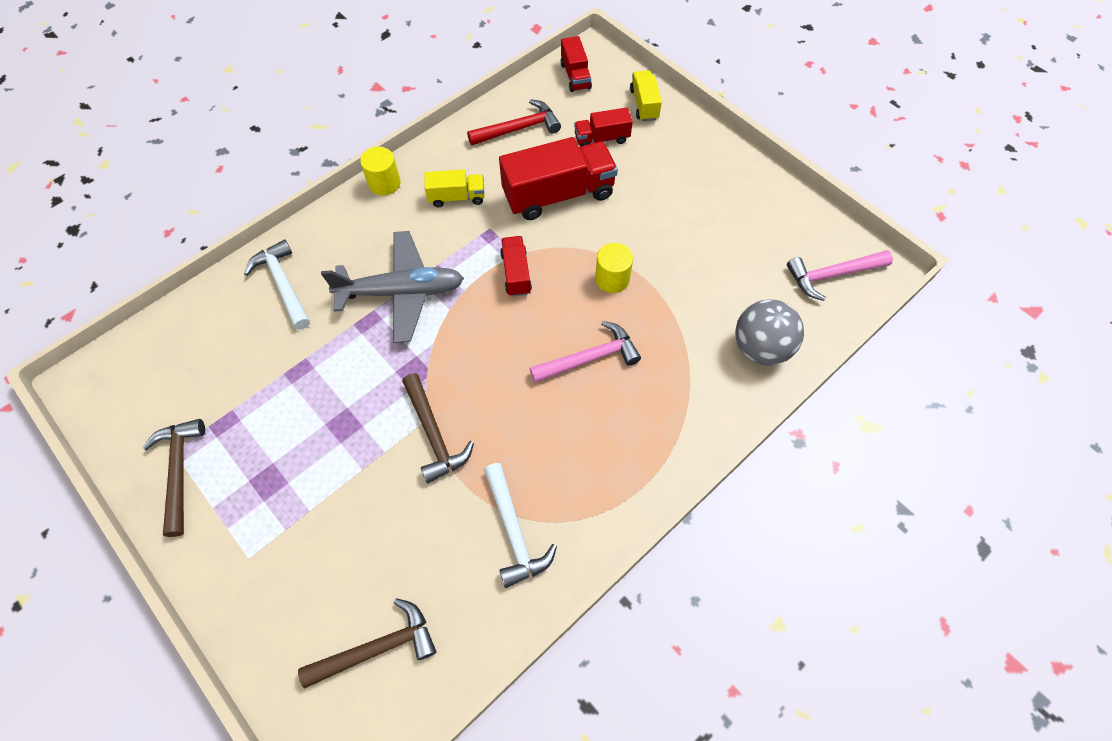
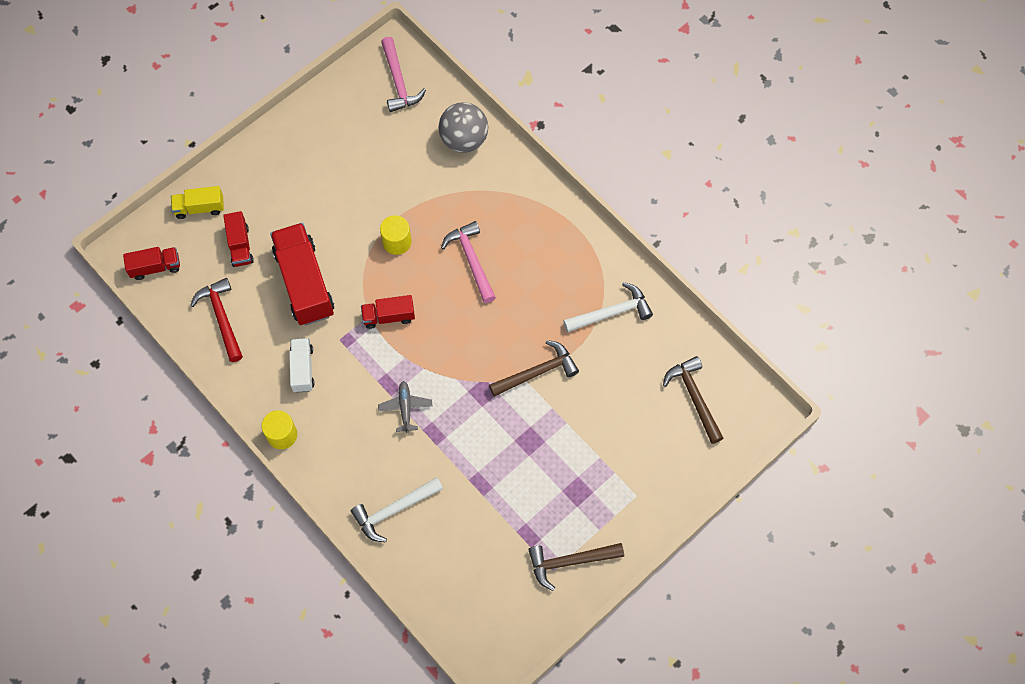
camera: 90 degrees left, 5 degrees up
grey plane [321,231,464,343] -> grey plane [378,381,432,433], size x0.48
yellow truck [424,170,485,207] -> white truck [289,338,315,393]

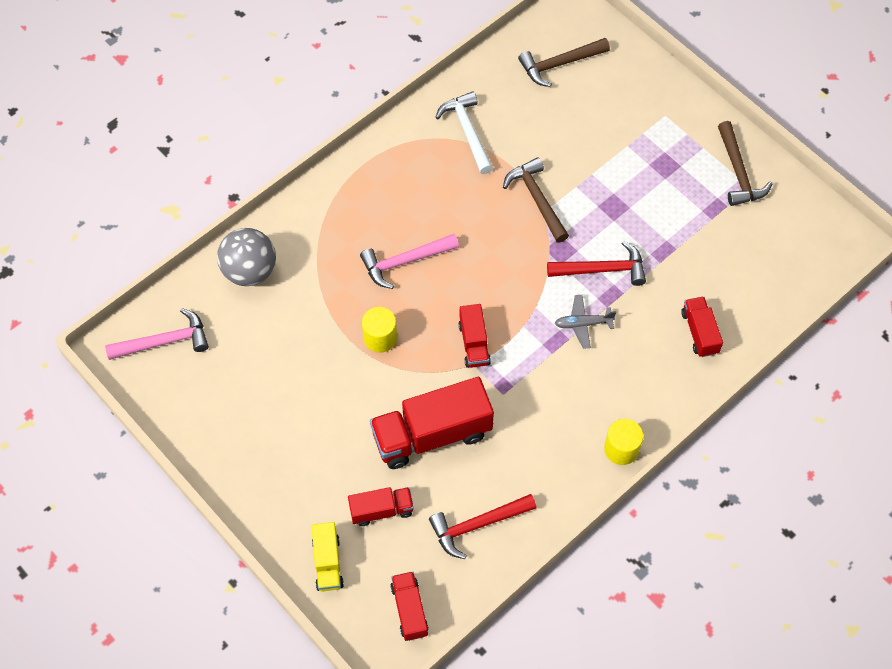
camera: 90 degrees left, 5 degrees down
white truck [289,338,315,393] -> none
white hammer [351,477,443,542] -> red truck [681,296,723,357]
none -> red hammer [547,241,646,286]

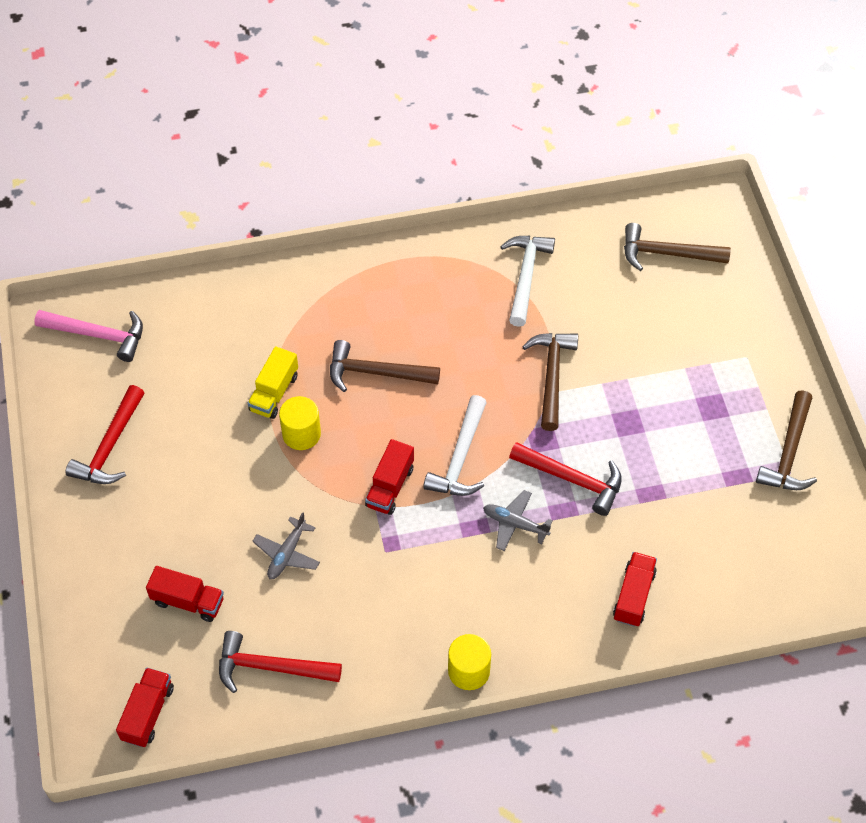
camera: 30 degrees right, 5 degrees down
grey ball [217,228,276,286] -> none
yellow truck [311,522,344,592] -> yellow truck moved to [248,346,298,419]
pink hammer [360,234,459,289] -> brown hammer [330,340,440,392]
red truck [370,377,494,469] -> grey plane [252,512,320,579]
none -> red hammer [65,385,145,484]
none -> white hammer [423,395,487,496]

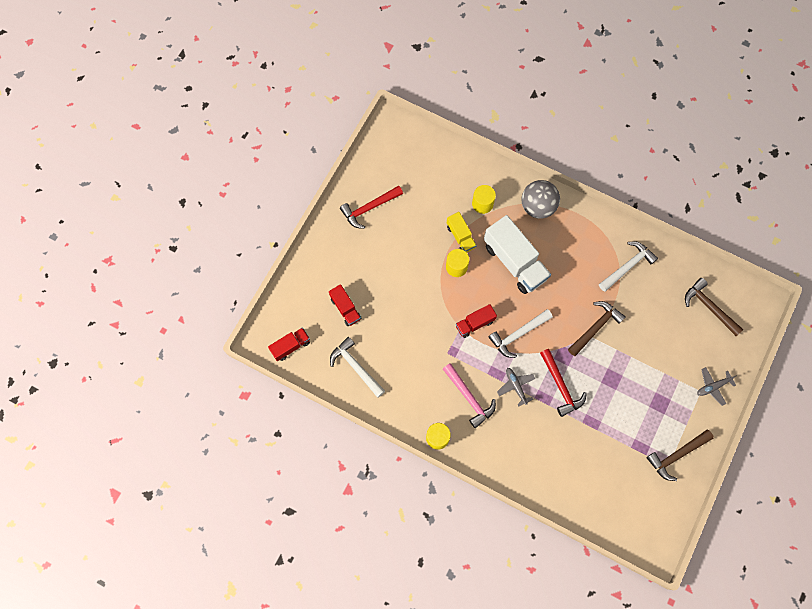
camera: 40 degrees right, 15 degrees up
pink hammer [34,310,143,362] -> pink hammer moved to [443,363,496,428]
red hammer [219,631,342,693] -> white hammer [330,337,385,398]
yellow truck [248,346,298,419] -> yellow truck turned 90 degrees counterclockwise [447,212,477,253]
grey plane [252,512,320,579] -> grey plane moved to [697,367,737,406]
brown hammer [330,340,440,392] -> white truck [484,215,551,294]
red truck [613,552,657,627] -> none
none -> yellow cylinder [472,185,496,214]
none -> grey ball [522,180,560,219]

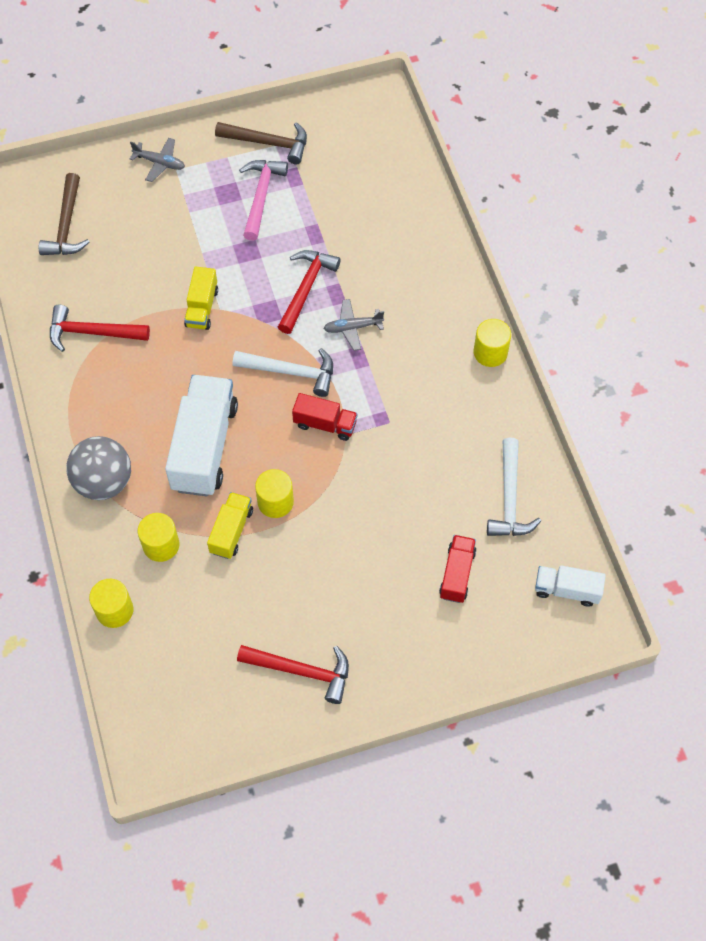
camera: 135 degrees left, 10 degrees down
red truck [268,327,310,361] -> white truck [535,565,606,607]
pink hammer [443,363,496,428] -> pink hammer moved to [239,160,288,241]
grey plane [497,368,535,407] -> grey plane turned 60 degrees clockwise [323,299,384,351]
brown hammer [568,301,626,356] -> yellow truck [184,266,218,330]
white hammer [599,241,658,292] -> red hammer [50,305,150,352]
none -> yellow cylinder [89,579,133,628]

